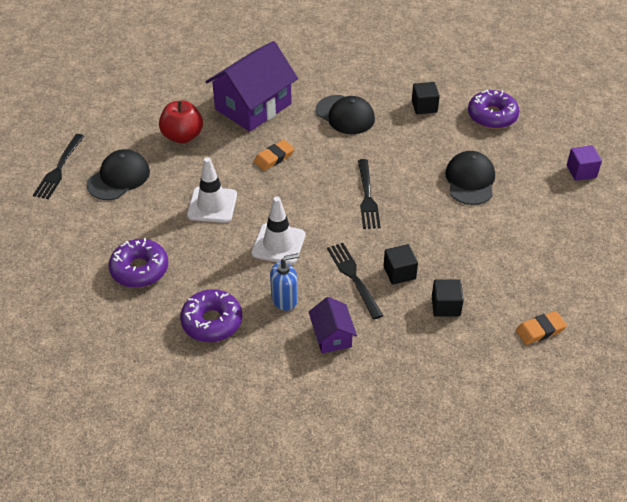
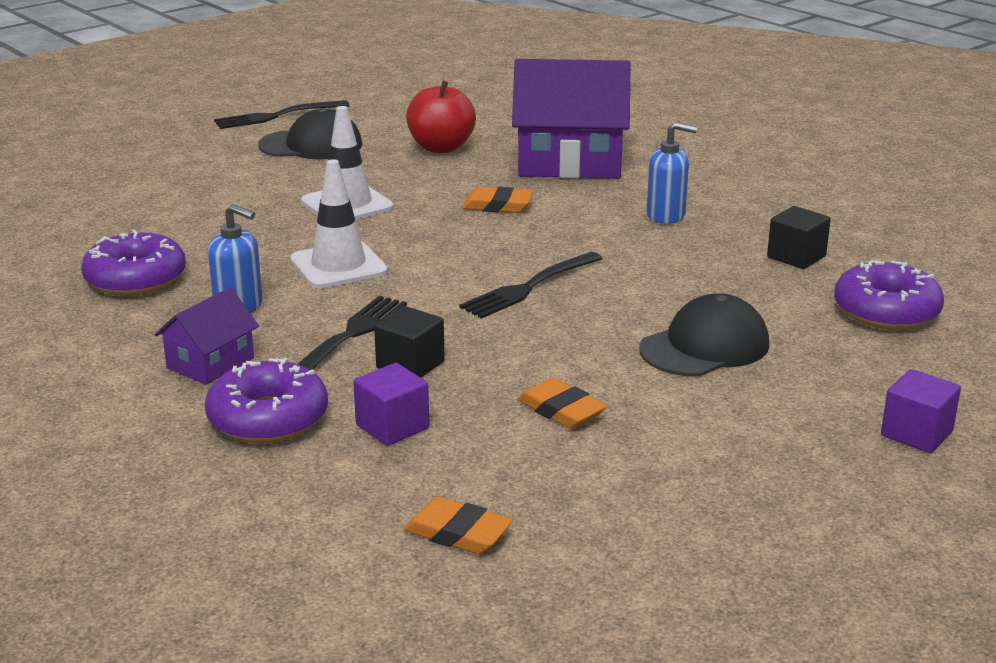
camera: 50 degrees right, 20 degrees down
purple donut [109,238,168,288] -> purple donut moved to [205,358,328,443]
black cap [316,95,375,134] -> blue soap dispenser [647,122,697,224]
black cube [432,279,464,317] -> purple cube [353,363,429,446]
none -> orange eraser [517,378,607,429]

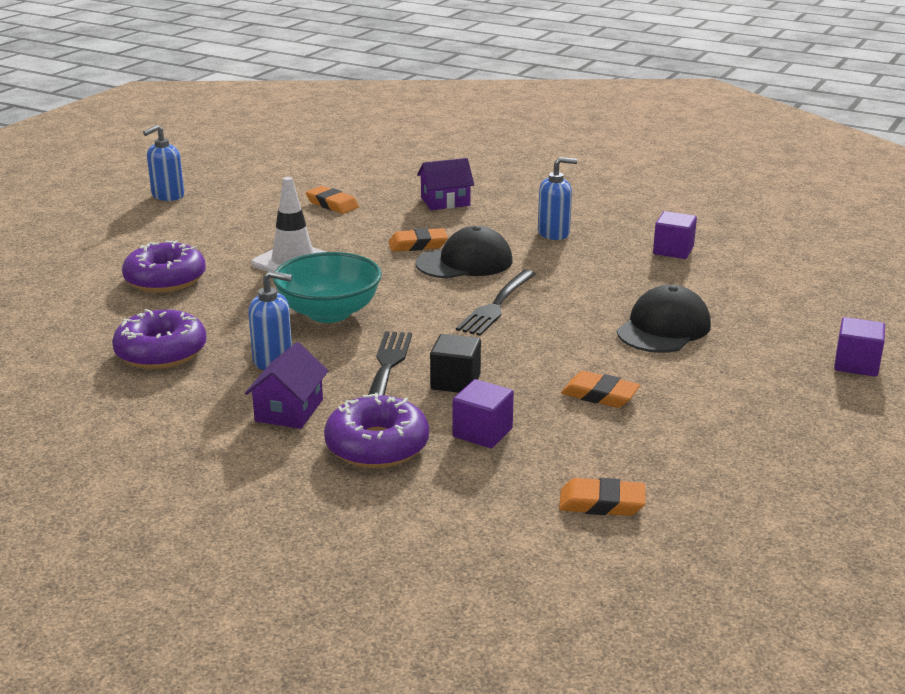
camera: 20 degrees left, 0 degrees up
black fork [214,100,350,129] -> blue soap dispenser [143,125,184,201]
black cap [258,108,362,159] -> black cap moved to [415,226,513,279]
white traffic cone [290,159,388,289] -> turquoise bowl [273,252,382,323]
red apple [406,80,476,153] -> orange eraser [306,186,359,214]
purple house [512,59,631,178] -> purple house [417,158,474,210], size x0.50
black cube [767,206,831,269] -> purple cube [653,211,697,259]
purple donut [834,260,944,330] -> purple donut moved to [122,240,206,292]

